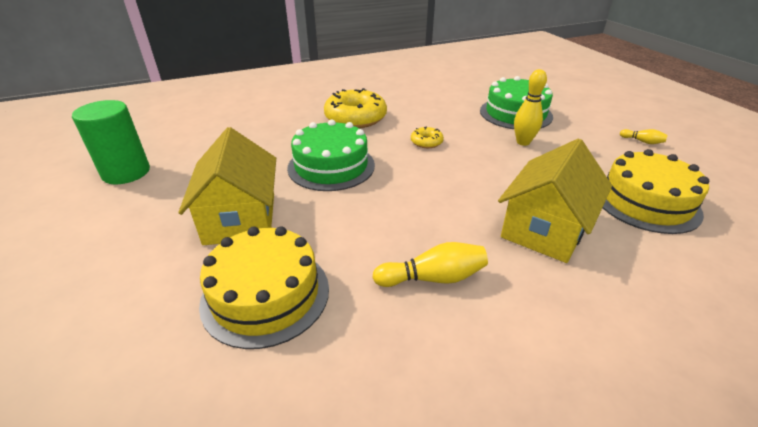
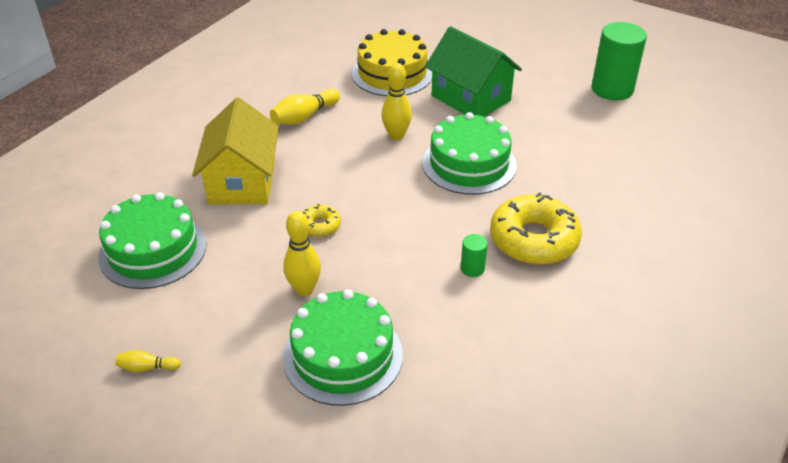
camera: 145 degrees right, 5 degrees up
yellow house [178,127,276,245] -> green house [425,26,522,116]
yellow donut [411,127,444,148] -> yellow donut moved to [302,204,341,237]
yellow cake [603,149,709,234] -> green cake [98,192,206,289]
none -> yellow bowling pin [382,63,412,140]
none -> green cylinder [461,234,488,277]

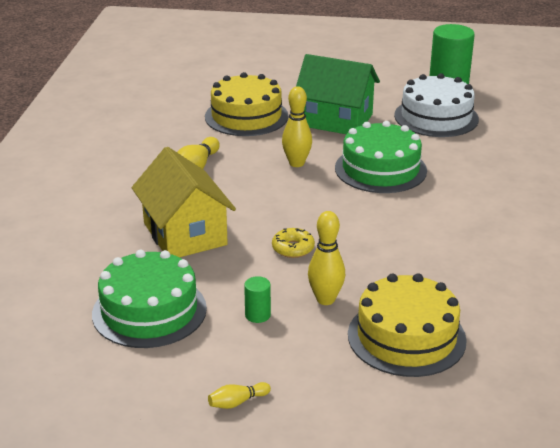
camera: 25 degrees left, 10 degrees down
green cake [283,290,403,406] -> yellow cake [348,273,467,377]
green cylinder [461,234,488,277] -> green cylinder moved to [244,276,271,323]
yellow donut [490,192,582,265] -> none
none -> white cake [394,73,479,137]

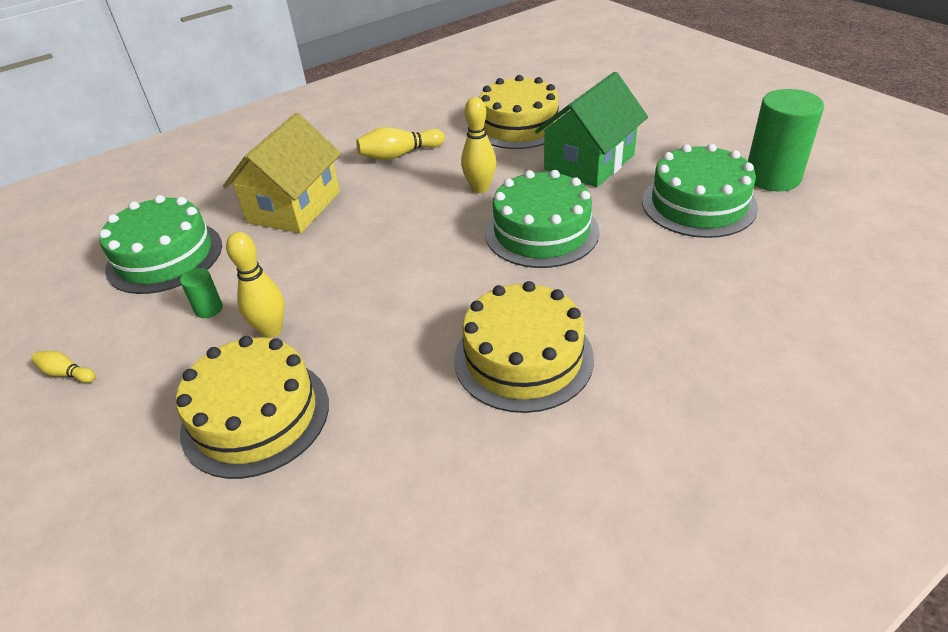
camera: 50 degrees right, 10 degrees up
yellow donut [272,228,315,258] -> none
green house [296,54,380,134] -> green house turned 60 degrees clockwise [535,72,648,187]
white cake [394,73,479,137] -> green cake [642,144,758,238]
none -> yellow cake [454,281,594,413]

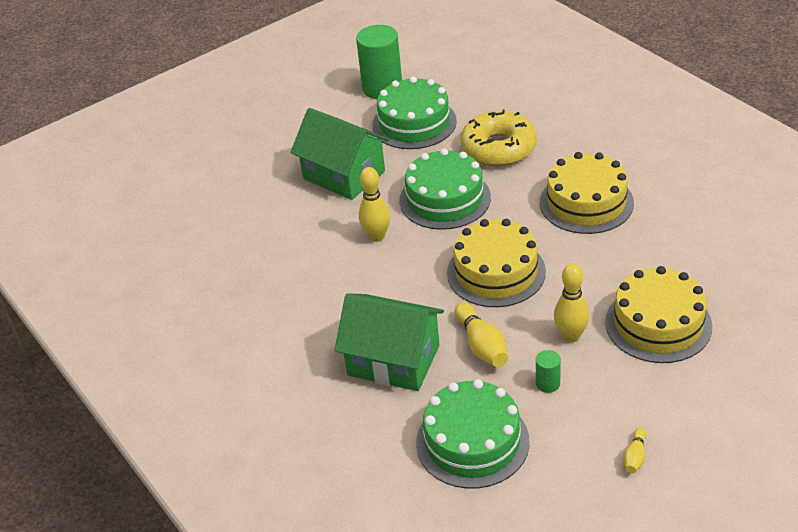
camera: 90 degrees left, 0 degrees up
yellow house [223,113,341,233] -> green house [334,293,444,391]
yellow bowling pin [356,127,445,160] -> yellow bowling pin moved to [455,302,508,367]
yellow cake [479,75,562,149] -> yellow cake moved to [447,219,546,307]
none -> yellow donut [461,109,537,166]

